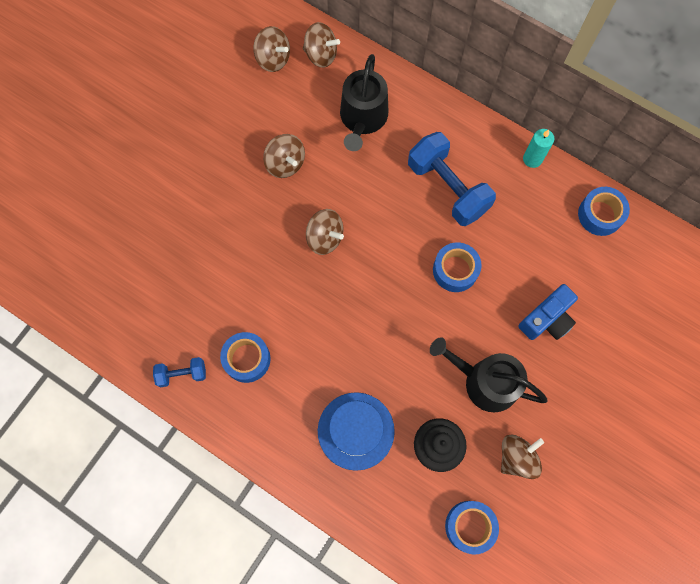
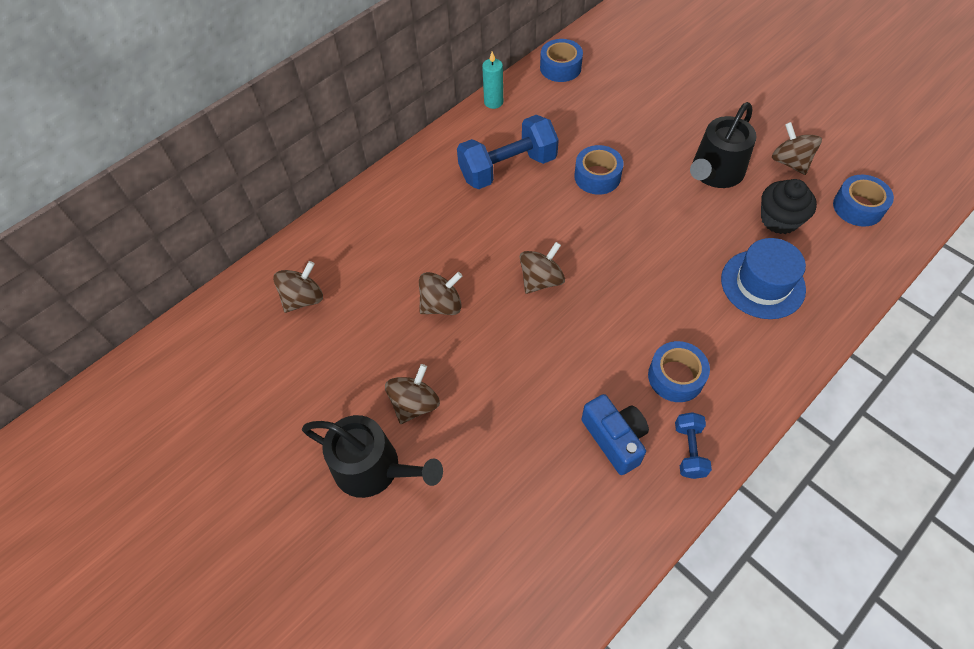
camera: 75 degrees left, 15 degrees down
brown spinning top [303,22,340,68] -> brown spinning top moved to [385,364,440,424]
black watering can [340,54,388,151] -> black watering can moved to [302,415,443,498]
blue camera [519,284,578,340] -> blue camera moved to [581,394,649,475]

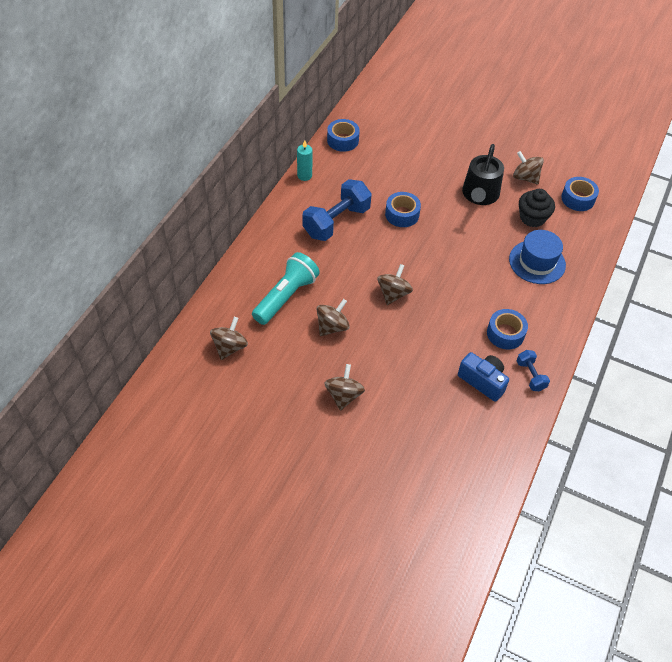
camera: 25 degrees left, 5 degrees down
black watering can [302,415,443,498] -> none
none -> turquoise flashlight [252,252,320,325]

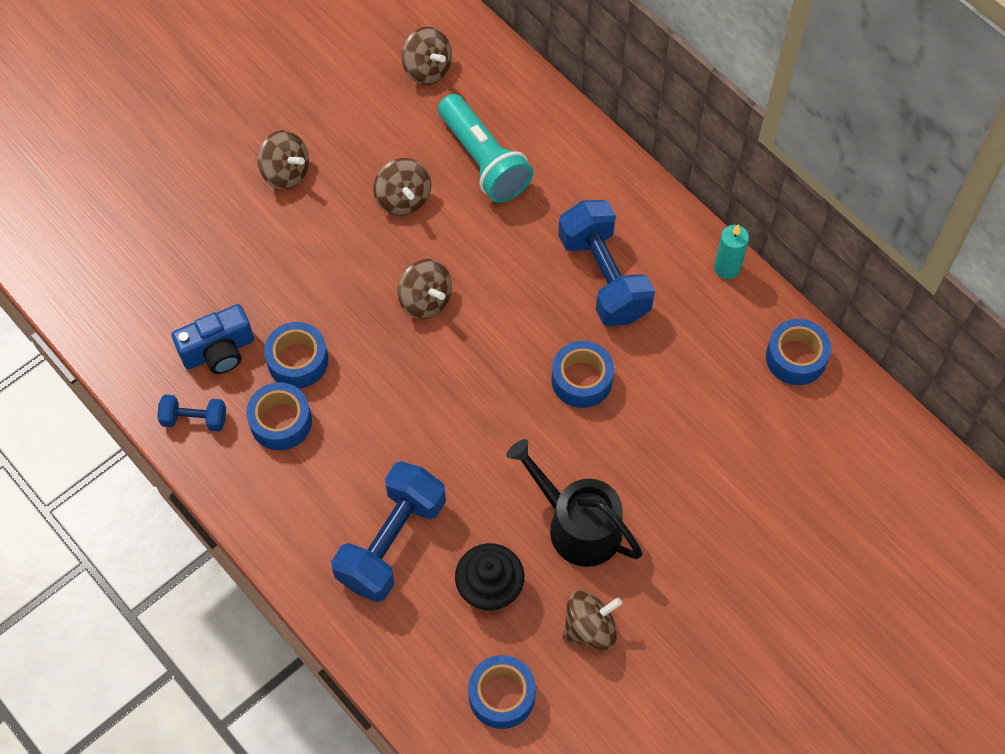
camera: 115 degrees right, 10 degrees up
blue hat [509,230,566,284] -> blue dumbbell [331,461,446,602]
none -> blue tape [264,322,328,388]

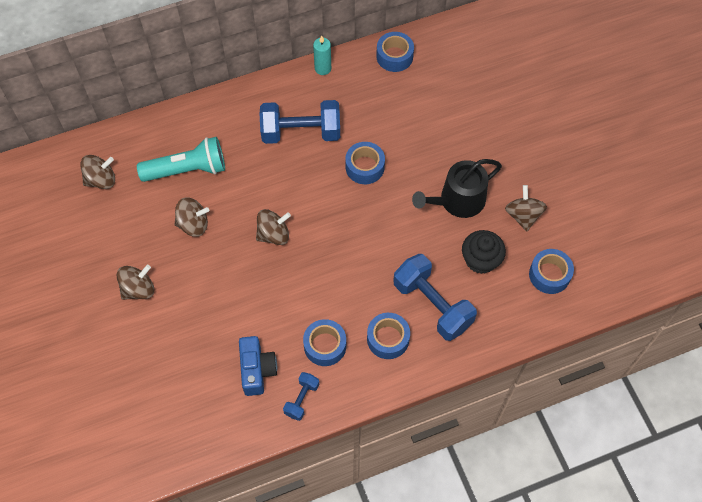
camera: 70 degrees left, 0 degrees up
blue tape [264,322,328,388] -> blue tape moved to [367,313,410,359]

